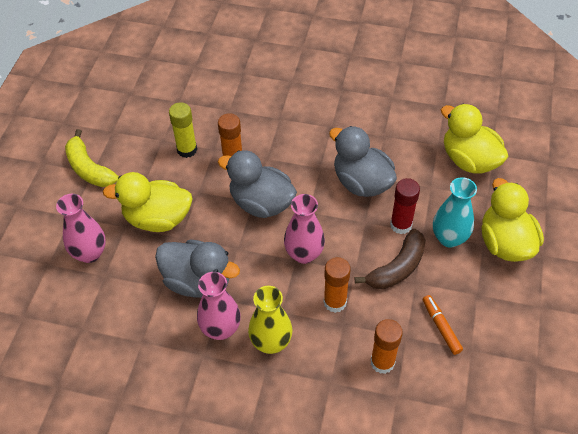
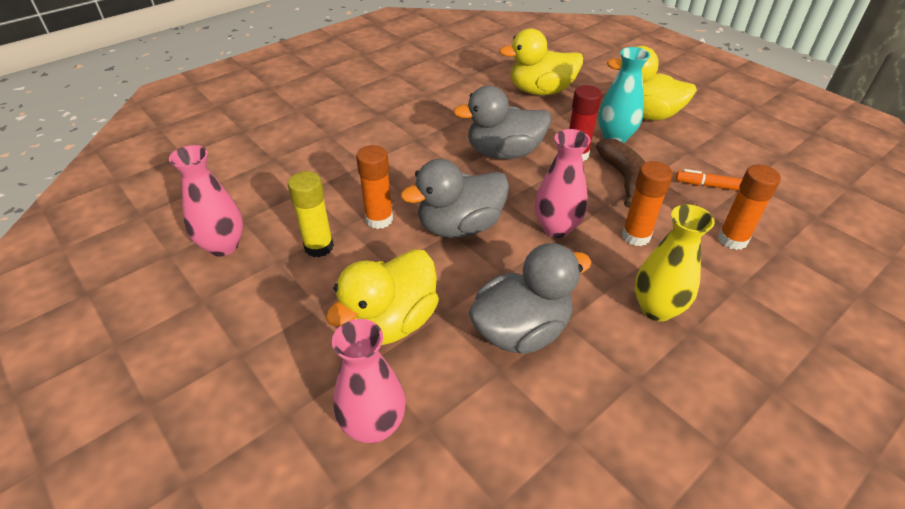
camera: 55 degrees left, 10 degrees down
yellow banana [65,129,119,187] -> none
pink vase [197,272,241,340] -> pink vase moved to [169,145,243,257]

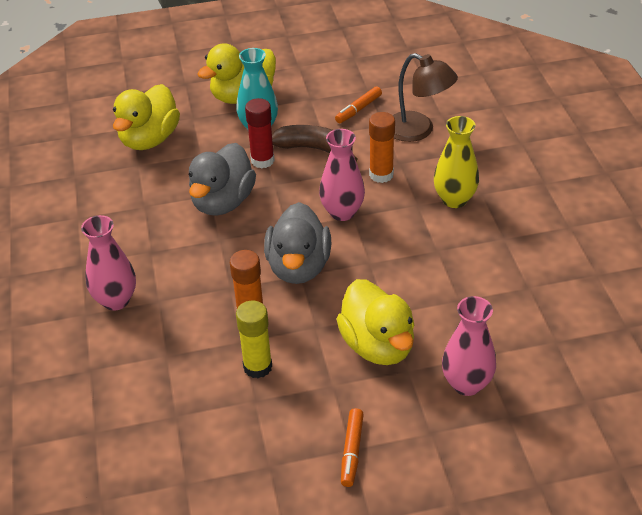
camera: 60 degrees left, 0 degrees up
pink vase [169,145,243,257] -> pink vase moved to [81,215,136,311]
grey duck [469,243,592,354] -> none
orange glue stick [718,165,781,250] -> brown lamp [393,53,458,142]
none -> orange marker [341,408,364,487]

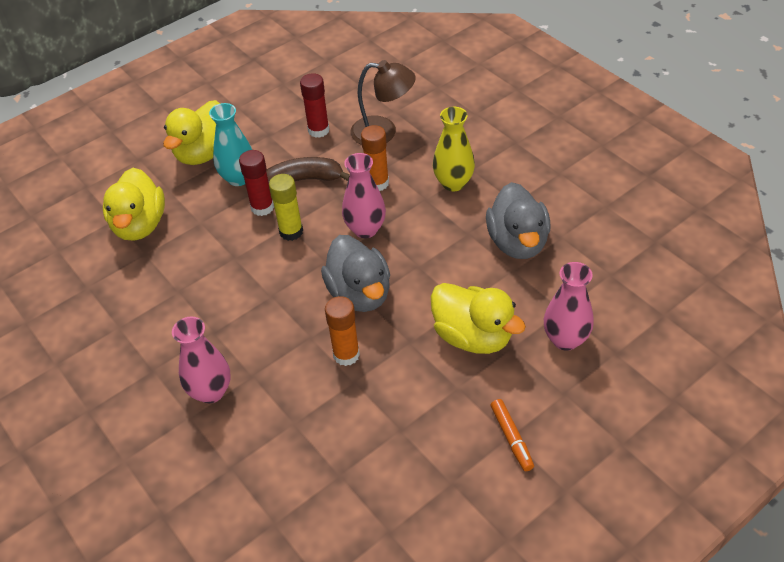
camera: 25 degrees left, 5 degrees up
grey duck [189,143,256,216] -> grey duck moved to [486,182,551,259]
yellow glue stick [236,301,272,379] -> yellow glue stick moved to [269,174,303,241]
orange marker [335,86,382,123] -> red glue stick [300,73,329,138]

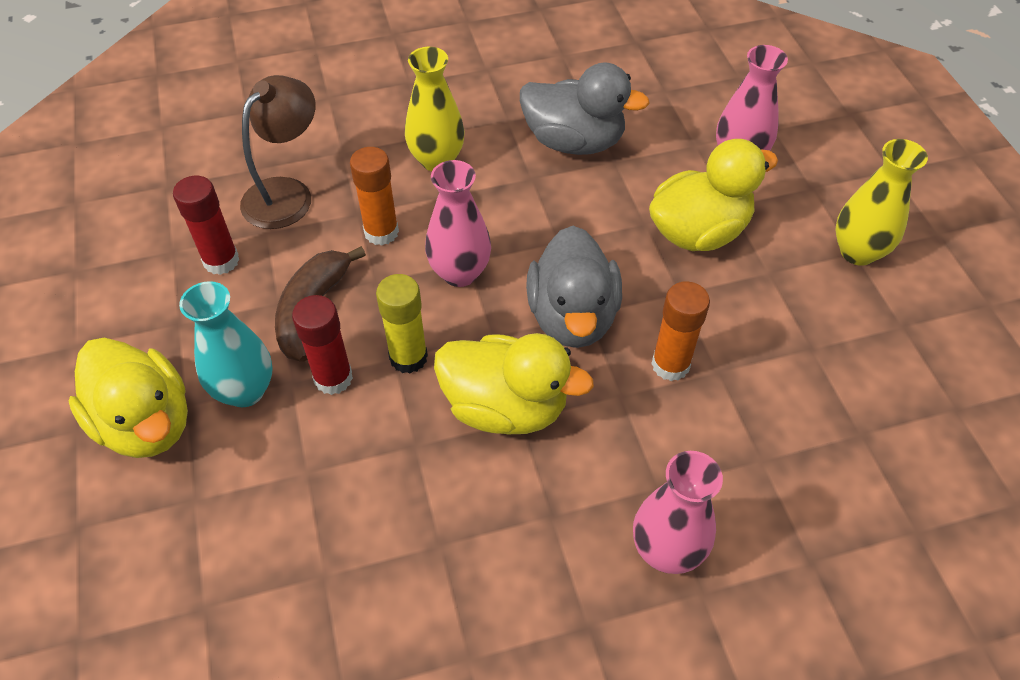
camera: 70 degrees left, 5 degrees up
yellow duck [103,168,165,241] -> yellow duck moved to [434,333,594,434]
grey duck [321,235,390,312] -> grey duck turned 90 degrees clockwise [526,226,622,348]
orange marker [491,399,534,471] -> yellow vase [835,139,928,266]

